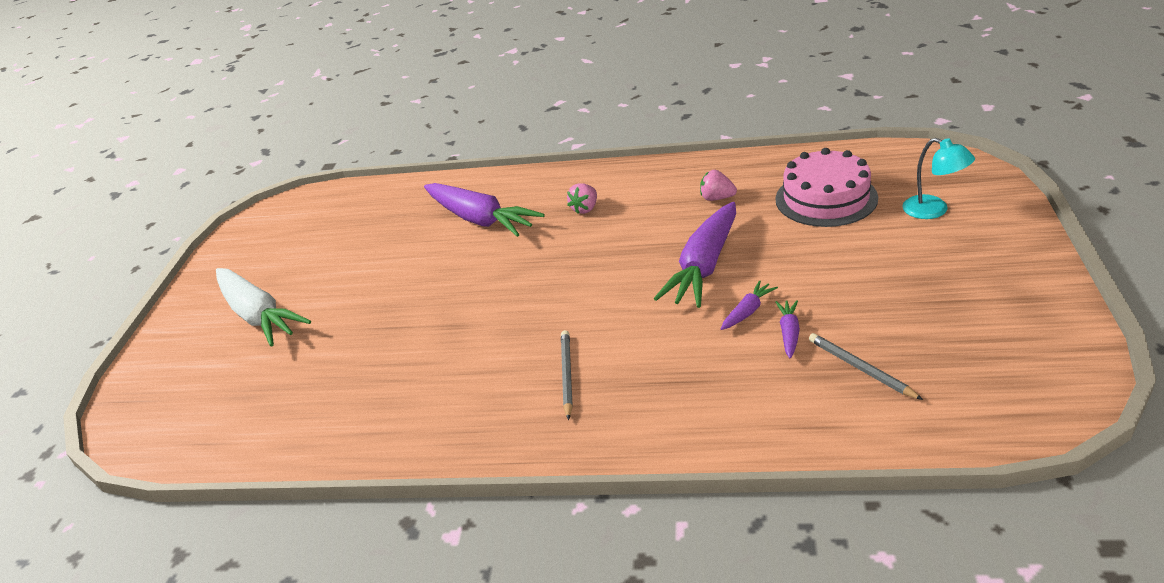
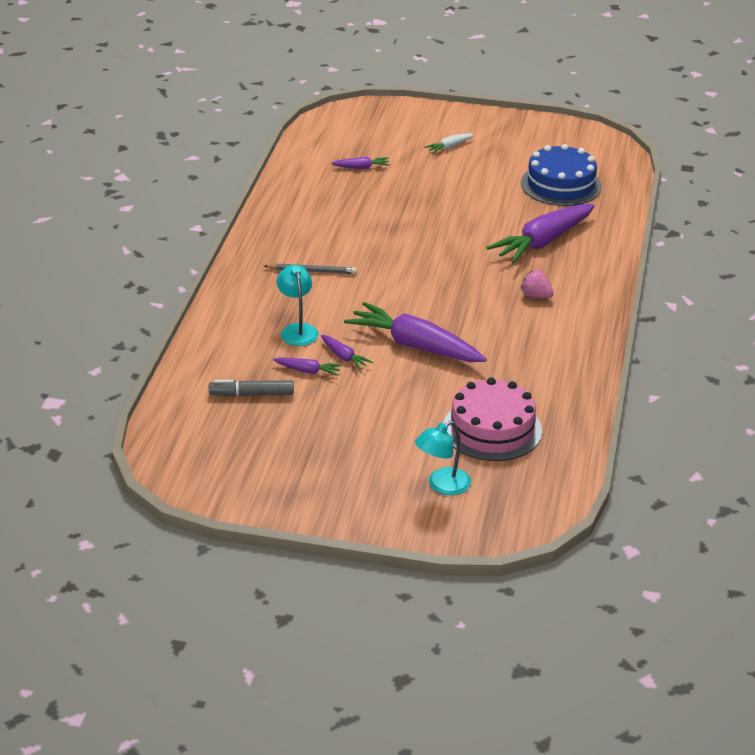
camera: 90 degrees right, 0 degrees up
white carrot [216,268,311,347] -> white carrot [424,133,474,154], size x0.45
pink strawberry [700,170,737,201] -> none
grey pencil [809,333,923,400] -> grey marker [209,380,294,397]
none -> turquoise lamp [277,265,319,346]
none -> purple carrot [331,157,390,169]
none -> blue cake [521,144,602,206]

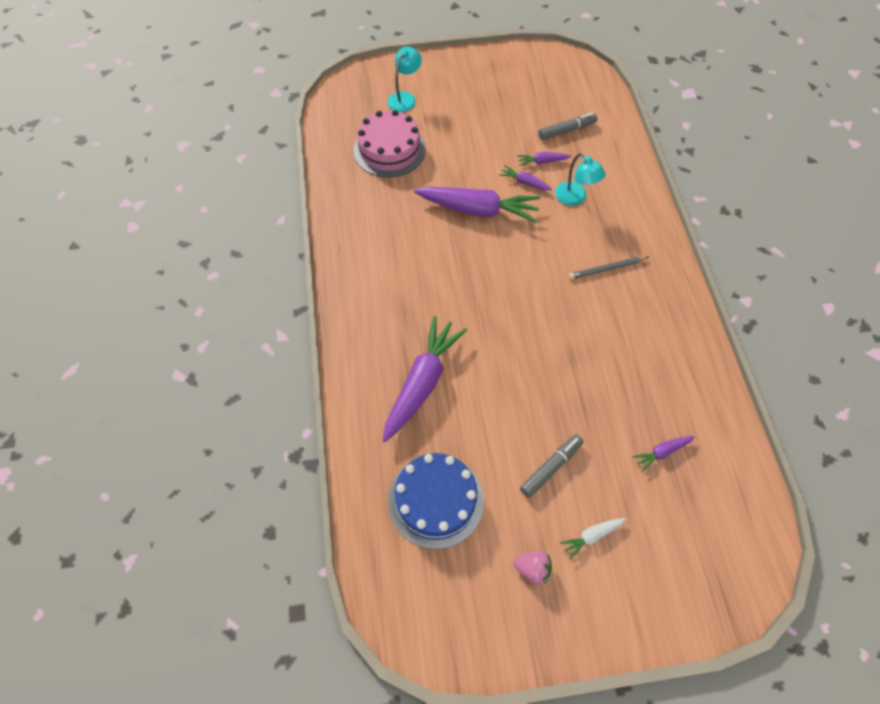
camera: 160 degrees right, 25 degrees up
white carrot [424,133,474,154] -> white carrot turned 150 degrees counterclockwise [560,518,626,560]
pink strawberry [521,270,554,299] -> pink strawberry moved to [513,550,552,585]
none -> grey marker [520,434,584,498]

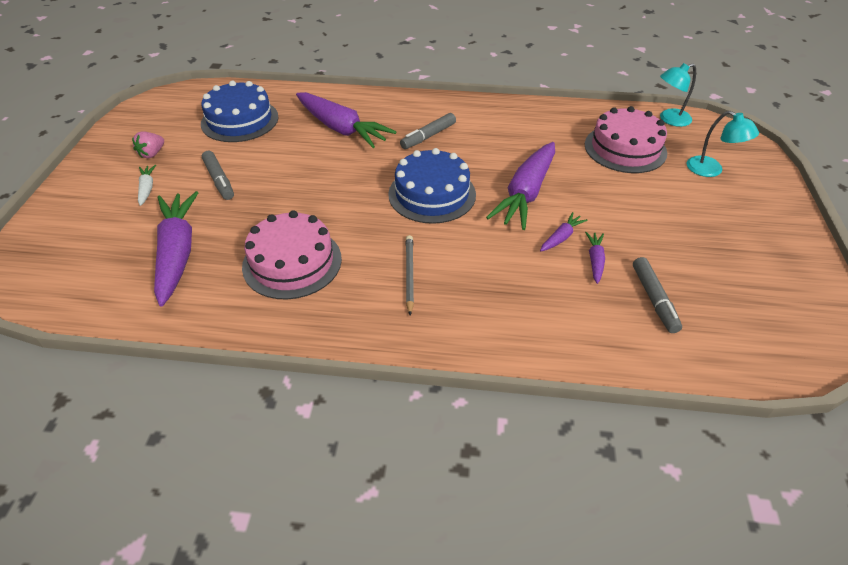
camera: 105 degrees right, 15 degrees down
turquoise lamp [555,153,606,206] -> turquoise lamp moved to [660,63,696,127]
purple carrot [633,436,695,472] -> purple carrot [154,191,199,307], size x2.24
none -> pink cake [242,210,342,299]
none -> blue cake [388,148,476,224]
none -> grey marker [400,113,456,149]

